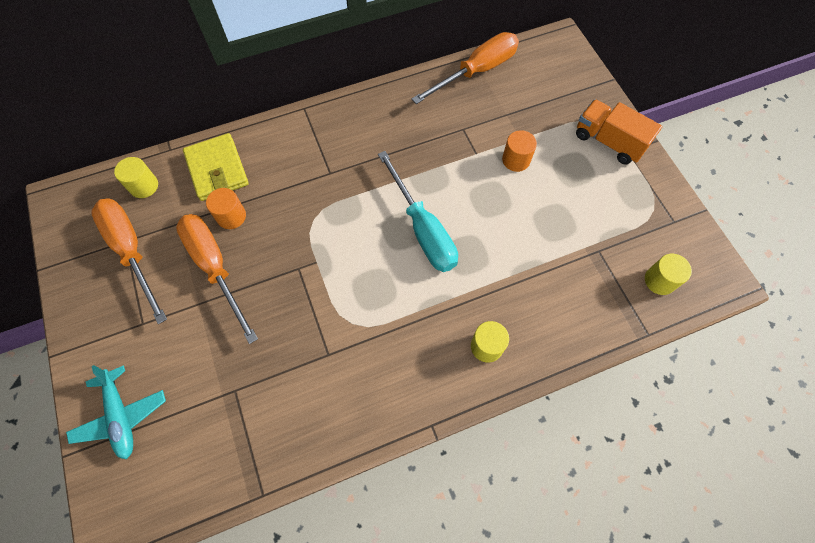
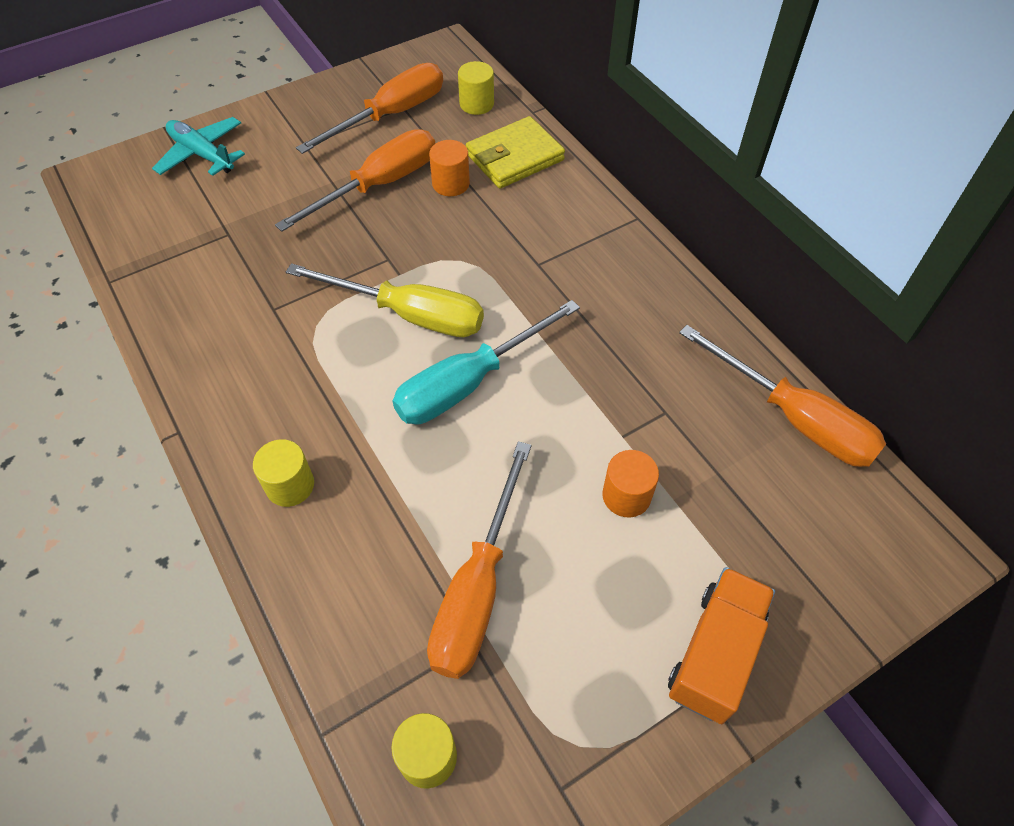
camera: 80 degrees right, 10 degrees down
turquoise plane [66,365,166,459] -> turquoise plane turned 75 degrees clockwise [152,117,245,176]
none -> yellow screwdriver [286,263,484,337]
none -> orange screwdriver [427,441,531,679]

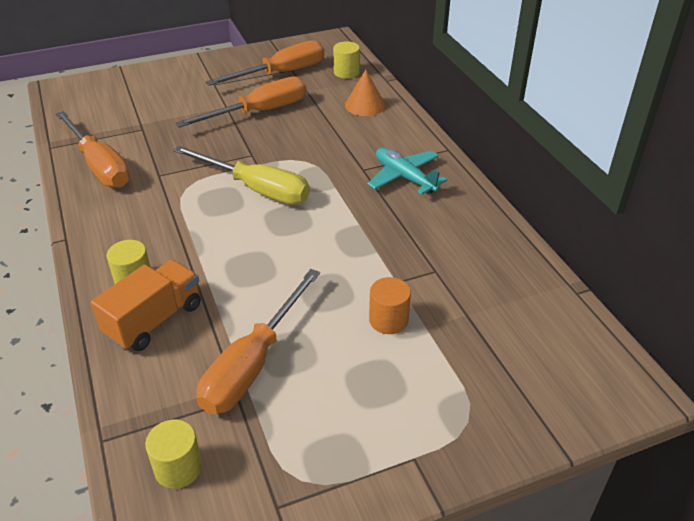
camera: 10 degrees right, 15 degrees down
turquoise plane [152,117,245,176] -> turquoise plane moved to [368,148,447,195]
turquoise screwdriver [393,300,580,424] -> none
orange cylinder [429,140,470,196] -> none
yellow wallet [466,116,565,189] -> orange cone [345,69,385,116]
orange truck [668,567,775,724] -> orange truck moved to [91,260,201,351]
orange screwdriver [679,325,886,467] -> orange screwdriver moved to [56,111,130,188]

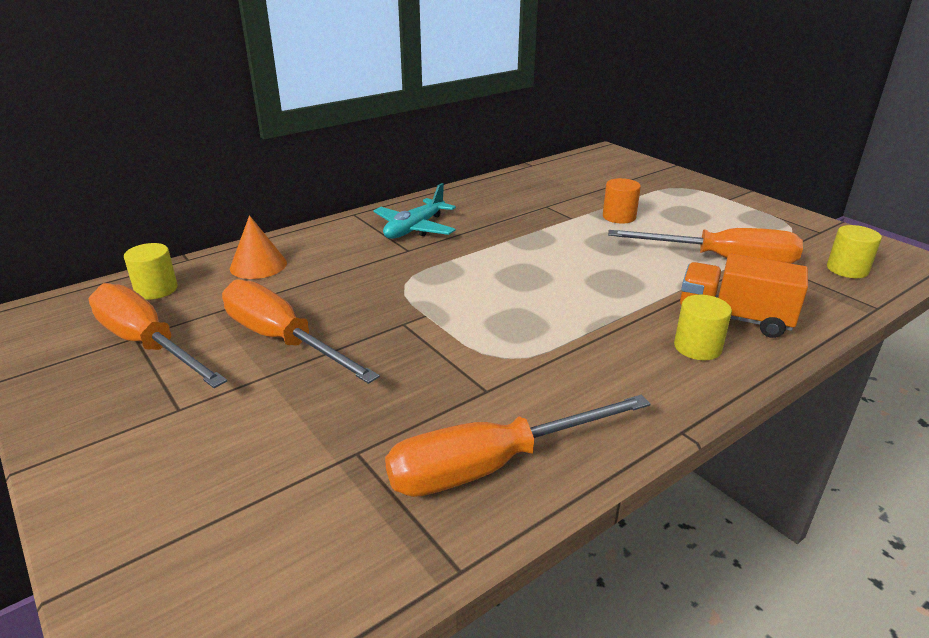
camera: 105 degrees left, 10 degrees down
orange screwdriver [56,111,130,188] -> orange screwdriver turned 150 degrees counterclockwise [385,395,651,497]
yellow screwdriver [173,146,310,204] -> none

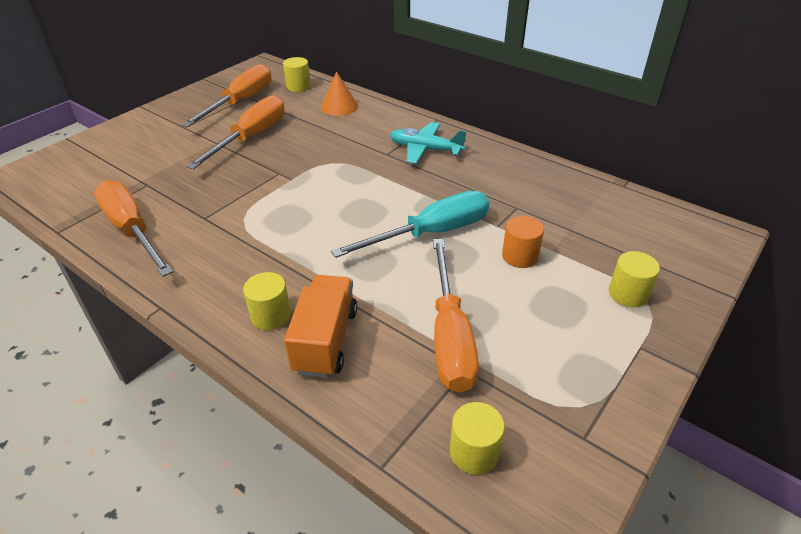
camera: 75 degrees right, 10 degrees up
none -> turquoise screwdriver [331,191,489,258]
none -> yellow cylinder [609,251,660,307]

